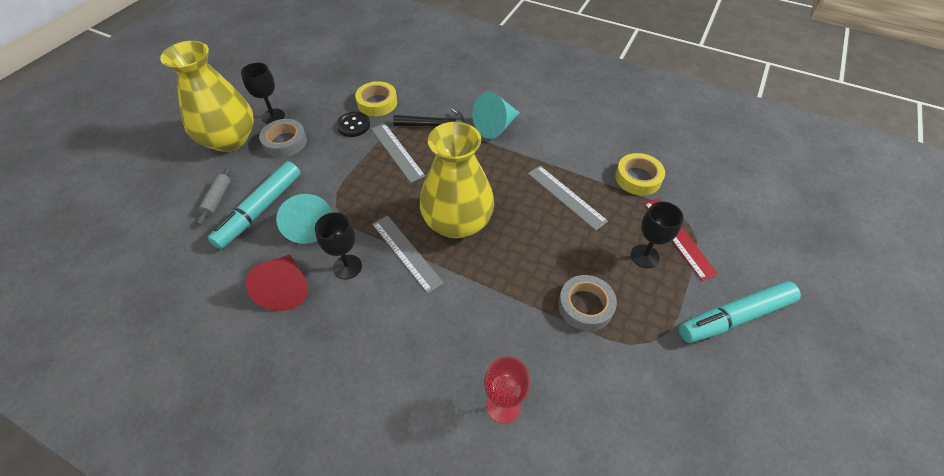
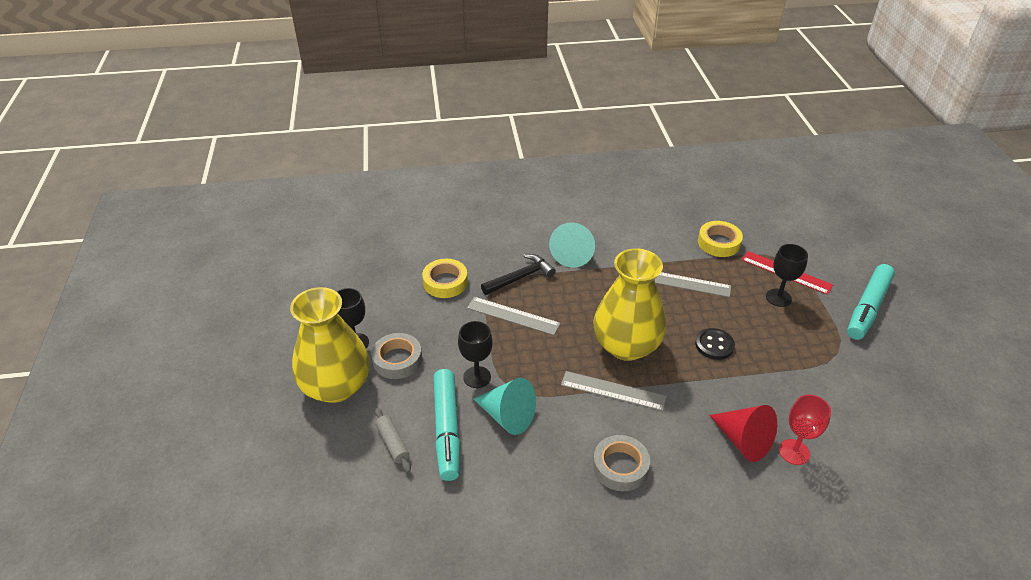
camera: 35 degrees left, 10 degrees down
red cone [245,254,308,311] -> red cone moved to [709,405,777,462]
black goblet [315,212,362,279] -> black goblet moved to [458,321,493,388]
black button [336,112,370,137] -> black button moved to [695,328,735,360]
grey tape [558,275,617,331] -> grey tape moved to [593,435,650,491]

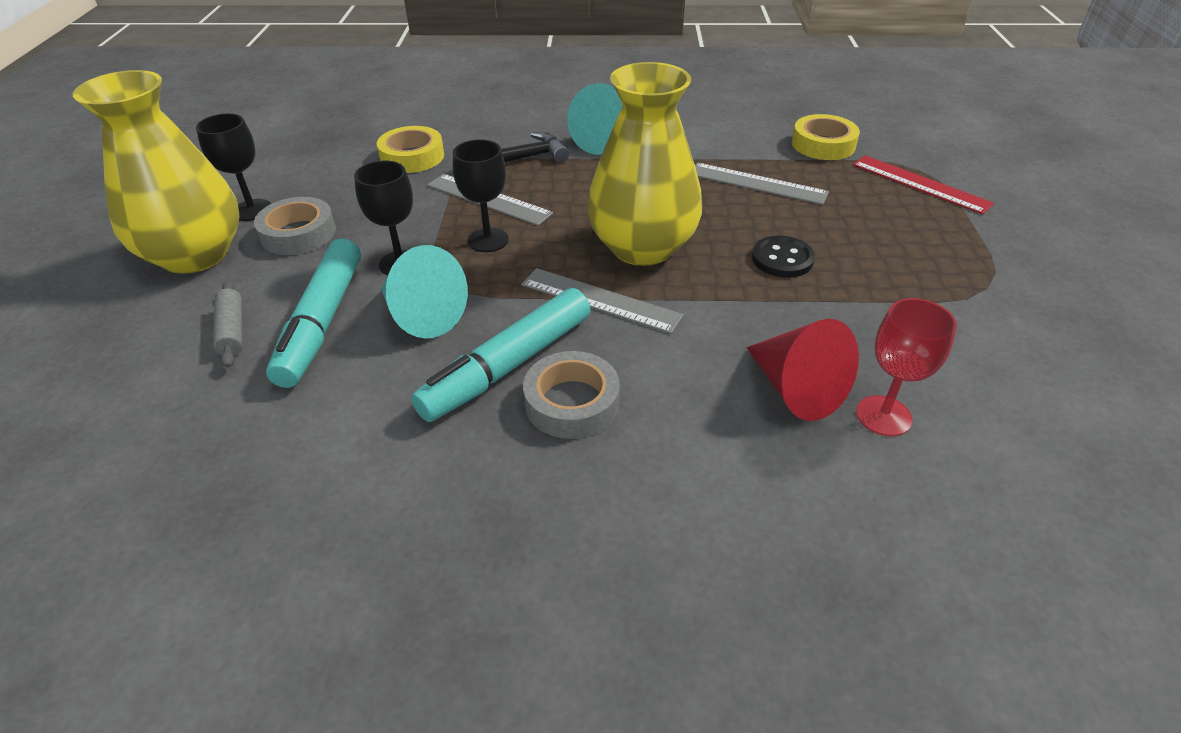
camera: 10 degrees right, 0 degrees up
black goblet [766,244,808,307] -> black goblet moved to [453,139,509,252]
turquoise marker [847,264,895,340] -> turquoise marker moved to [411,288,590,422]

